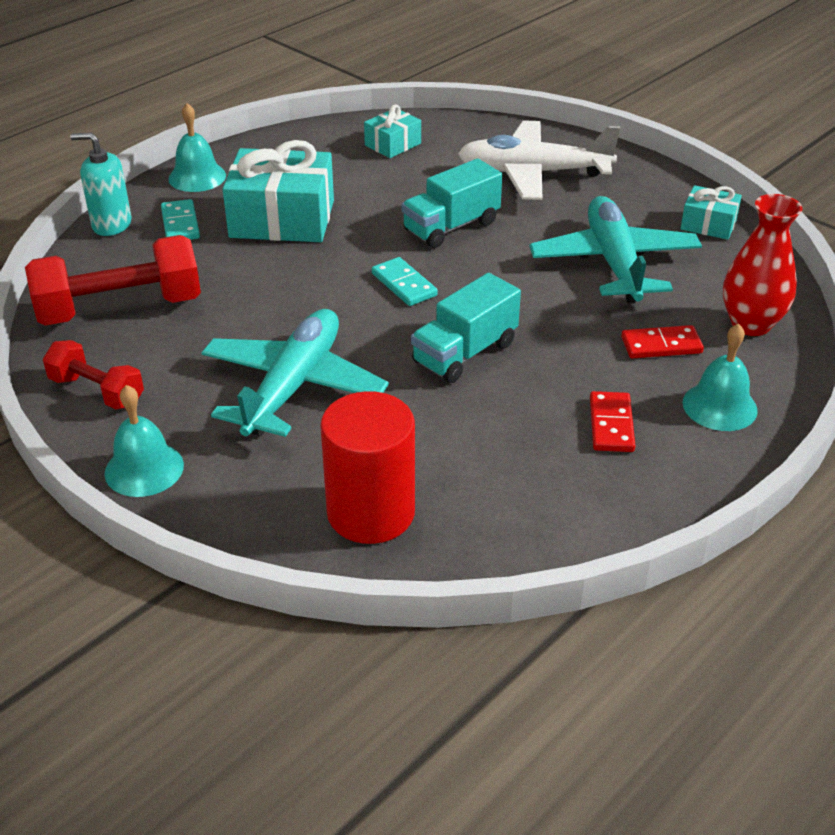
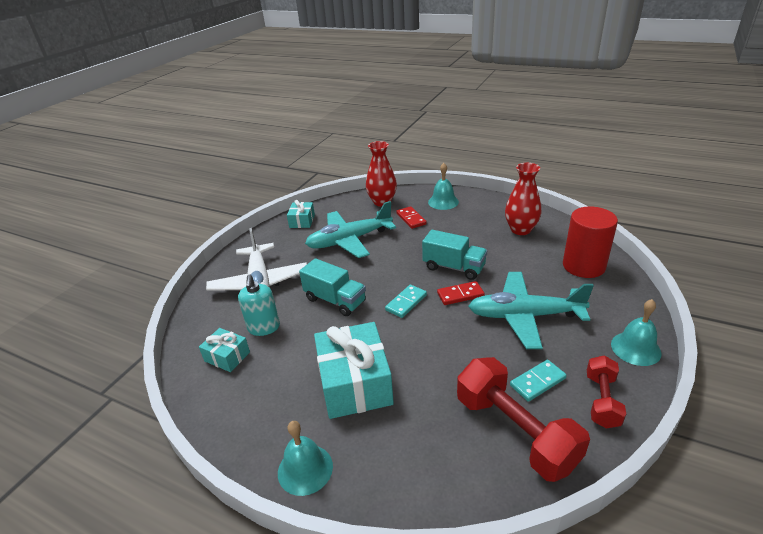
camera: 105 degrees left, 5 degrees down
turquoise soap dispenser [70,132,132,236] -> turquoise soap dispenser moved to [238,275,280,336]
turquoise domino [161,199,200,240] -> turquoise domino moved to [510,360,567,402]
red domino [590,391,635,452] -> red domino moved to [437,281,485,305]
none -> red vase [505,163,541,235]

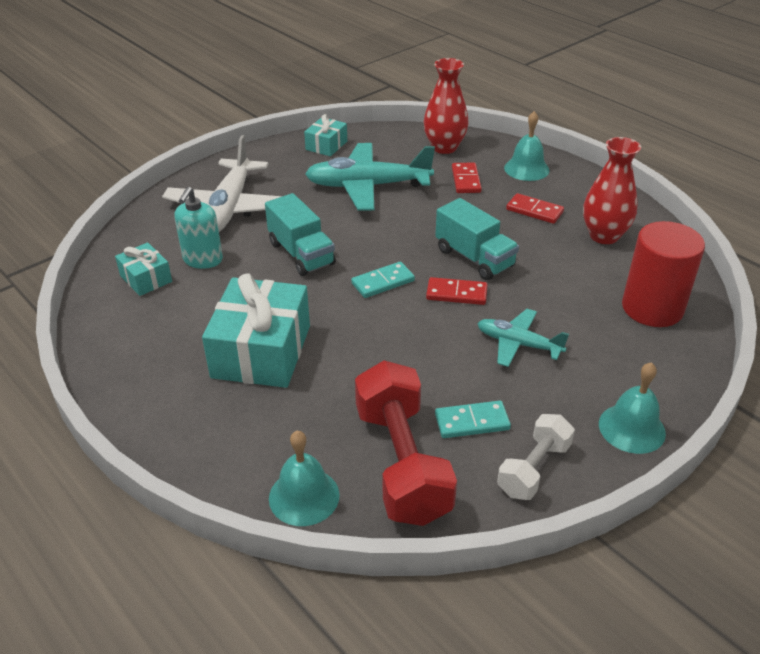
camera: 20 degrees right, 5 degrees up
turquoise bell [278,421,333,496] -> turquoise bell moved to [269,431,340,526]
turquoise plane [468,272,594,349] -> turquoise plane [477,309,569,367], size x0.57
red dumbbell [587,355,626,428] -> white dumbbell [497,414,575,500]
none -> red domino [506,193,564,224]

